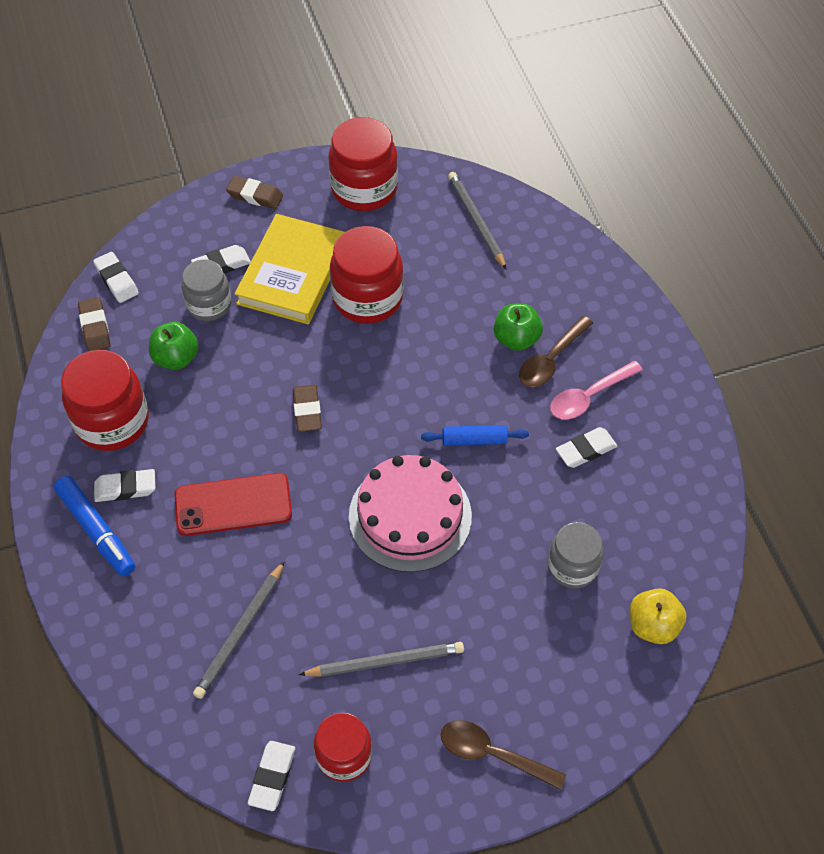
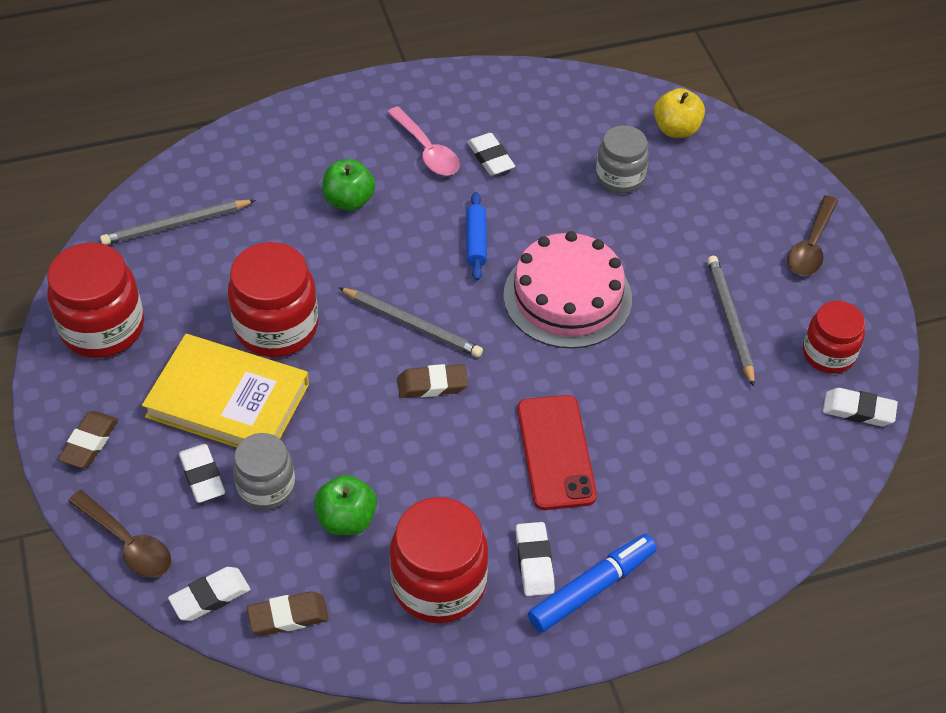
camera: 90 degrees left, 5 degrees down
grey pencil [193,561,285,699] -> grey pencil moved to [338,287,483,358]
brown spoon [519,316,593,387] -> brown spoon moved to [68,490,171,577]

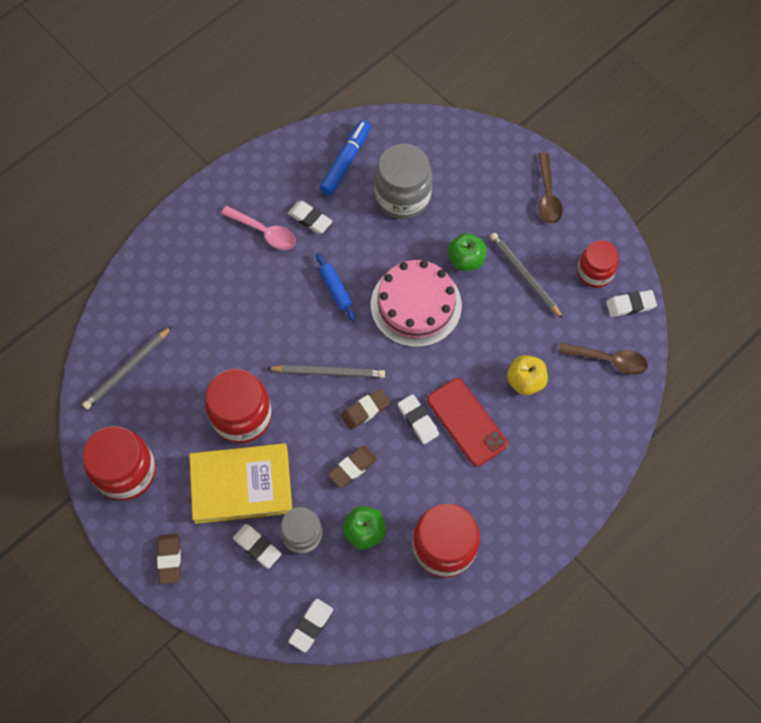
camera: 25 degrees left, 15 degrees up
brown spoon [68,490,171,577] -> brown spoon moved to [558,342,648,375]
brown eraser [247,591,329,635] -> brown eraser moved to [328,446,377,488]
green apple [322,159,375,211] -> green apple moved to [448,233,486,271]
white eraser [516,522,555,596] -> white eraser moved to [398,394,439,444]
blue marker [528,534,657,632] -> blue marker moved to [320,120,371,195]
grey jar [596,125,649,194] -> grey jar [374,144,433,219], size x1.56
yellow apple [654,88,705,138] -> yellow apple moved to [507,355,548,395]

